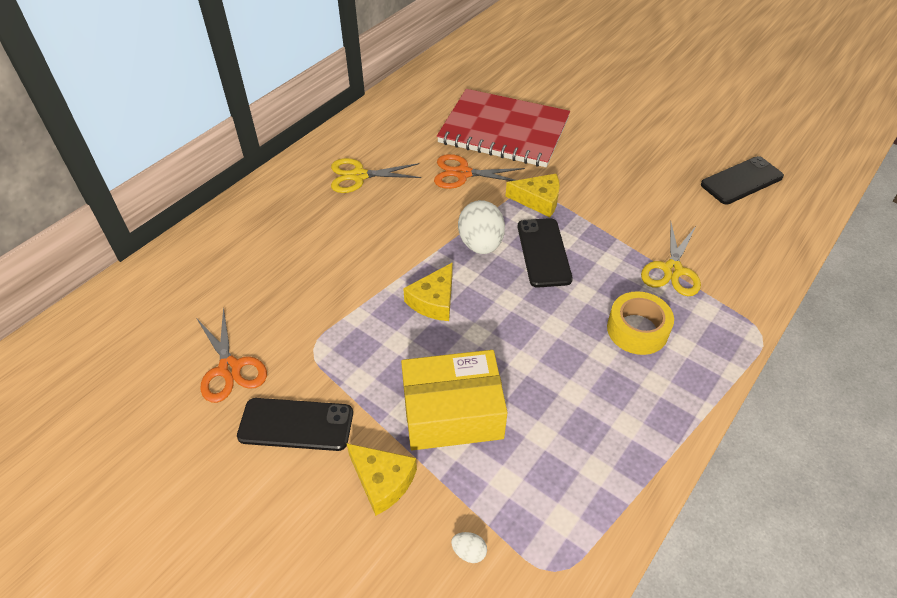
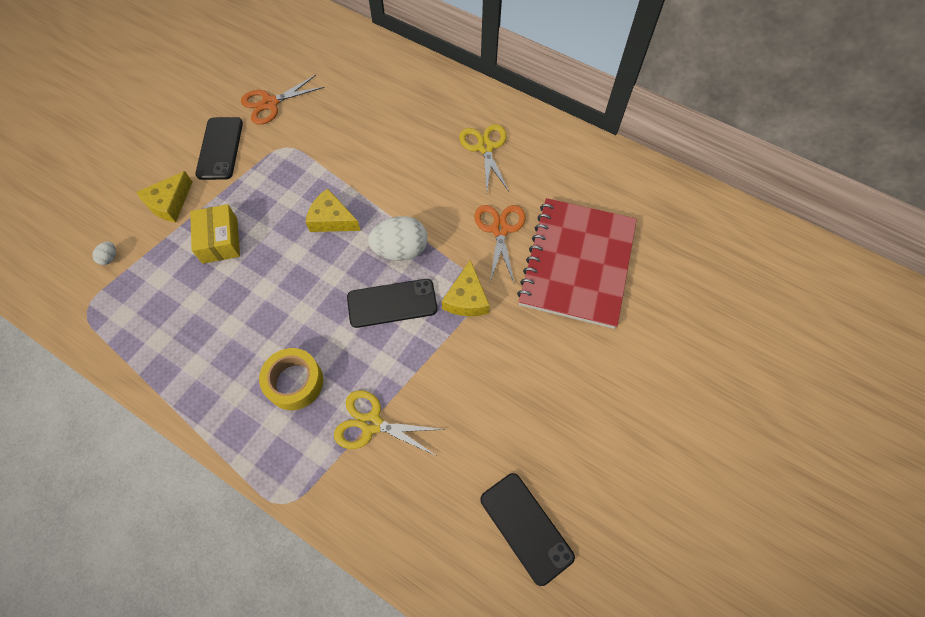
camera: 85 degrees right, 15 degrees up
yellow box [401,350,508,450] -> yellow box [190,204,240,264], size x0.66

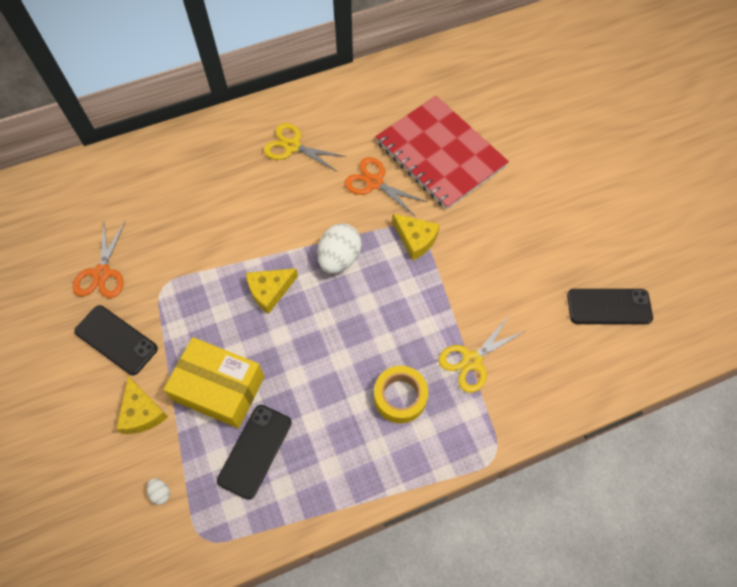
camera: 55 degrees left, 0 degrees up
yellow box [190,204,240,264] -> yellow box [163,337,265,428], size x1.51
black phone [347,279,438,328] -> black phone moved to [217,405,292,500]

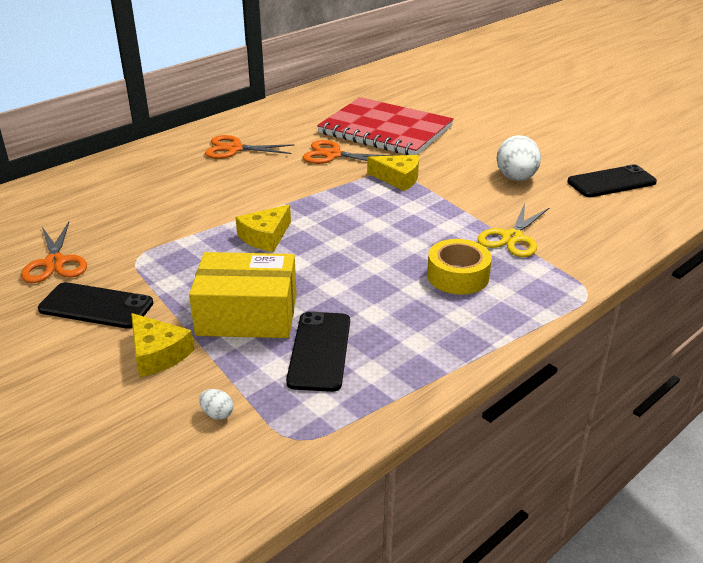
camera: 20 degrees left, 30 degrees down
yellow scissors [264,123,347,172] -> orange scissors [205,135,295,159]
white egg [317,224,362,273] -> white egg moved to [496,135,541,181]

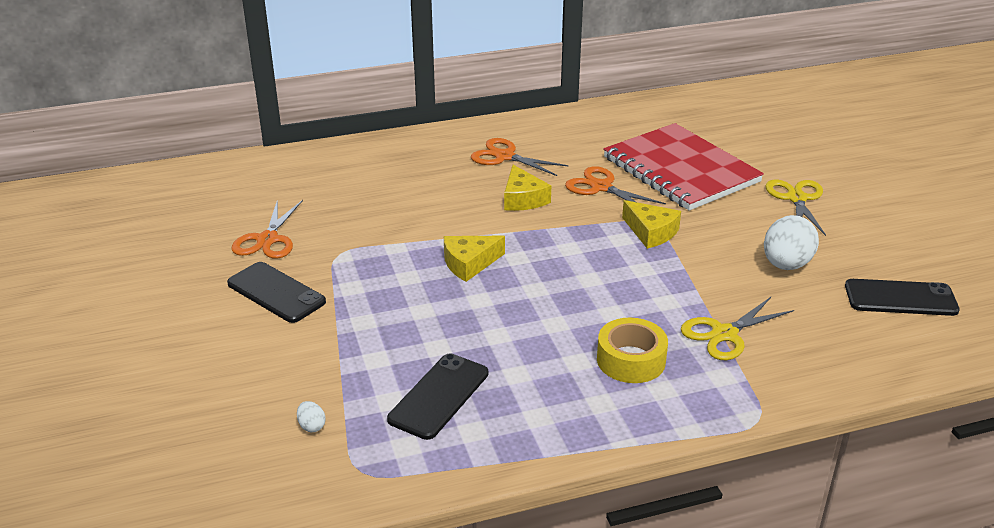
camera: 25 degrees right, 0 degrees up
yellow cheese [131,313,194,377] -> yellow cheese moved to [504,165,551,211]
yellow box [189,252,297,338] -> none
none -> yellow scissors [765,180,826,236]

